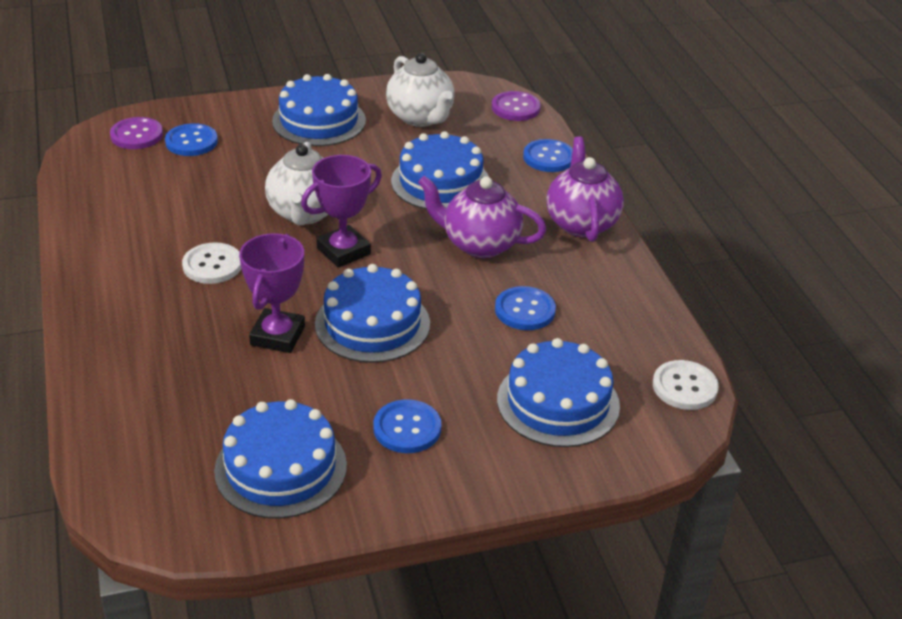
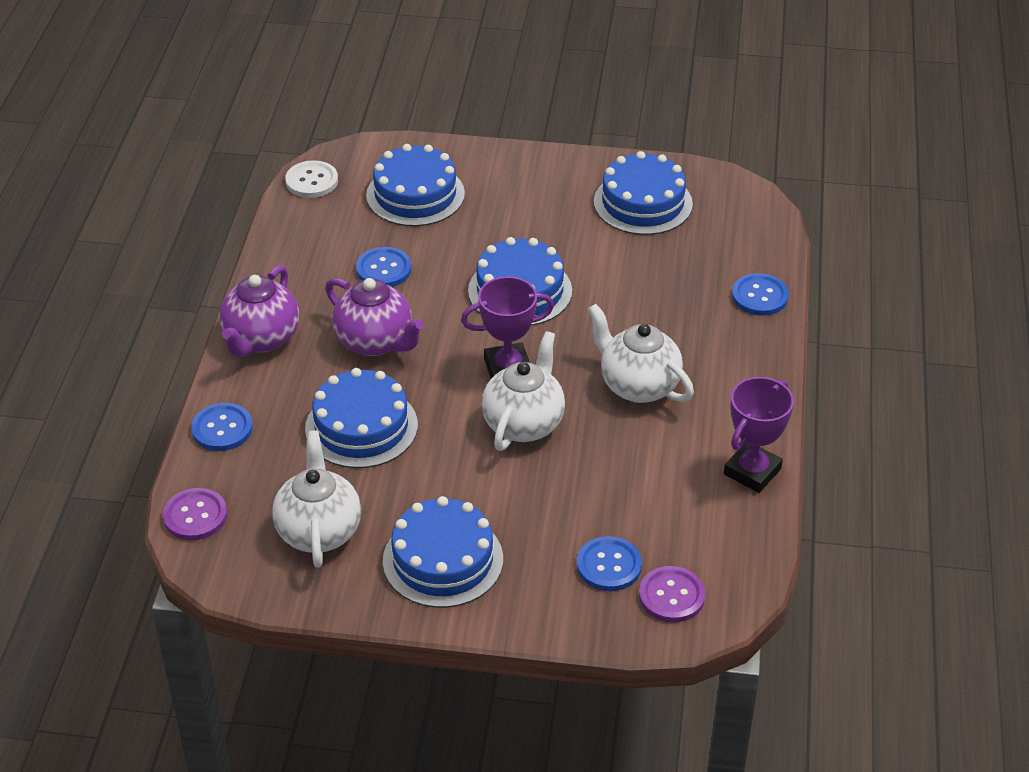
camera: 155 degrees left, 5 degrees up
white button [182,242,241,284] -> white teapot [588,304,694,403]
purple trophy [239,233,305,353] -> purple trophy moved to [724,377,794,493]
blue button [373,399,441,453] -> blue button moved to [732,273,789,316]

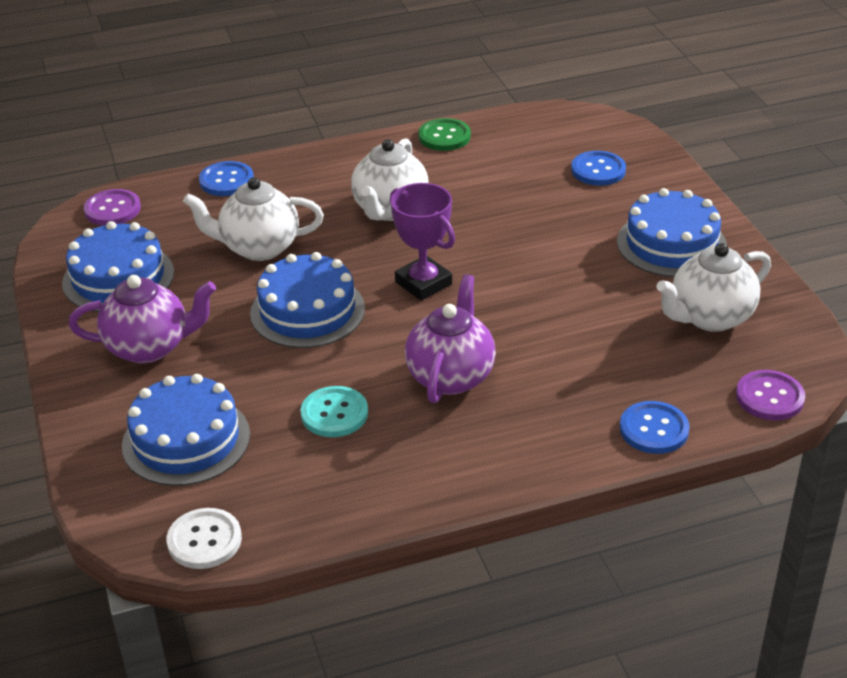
camera: 115 degrees left, 5 degrees down
purple teapot [219,265,300,357] -> purple teapot moved to [69,275,216,363]
blue cake [305,368,418,468] -> none
blue button [356,247,412,287] -> turquoise button [301,386,368,437]
white teapot [482,331,565,451] -> white teapot moved to [183,177,324,261]
purple button [639,566,705,622] -> purple button moved to [84,189,141,226]
purple trophy [724,377,794,493] -> green button [418,118,471,151]

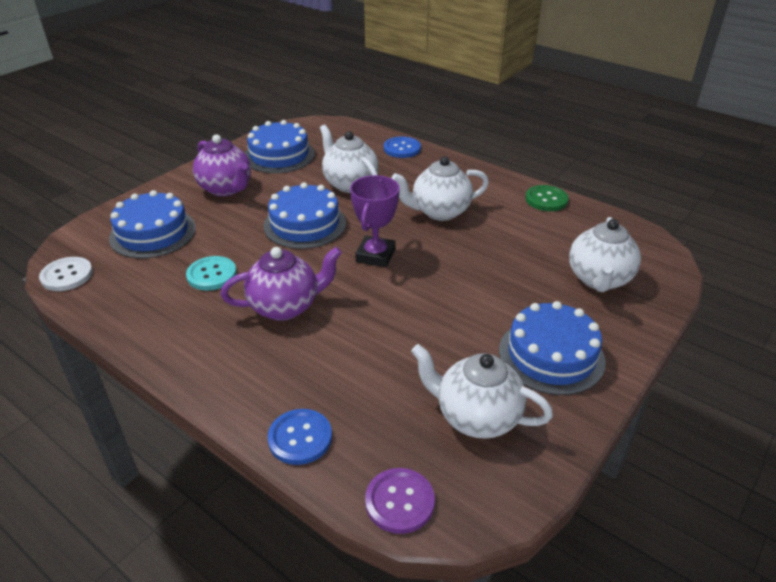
camera: 55 degrees right, 0 degrees up
purple button [84,189,141,226] -> none
blue button [571,151,626,186] -> white teapot [569,217,641,292]

